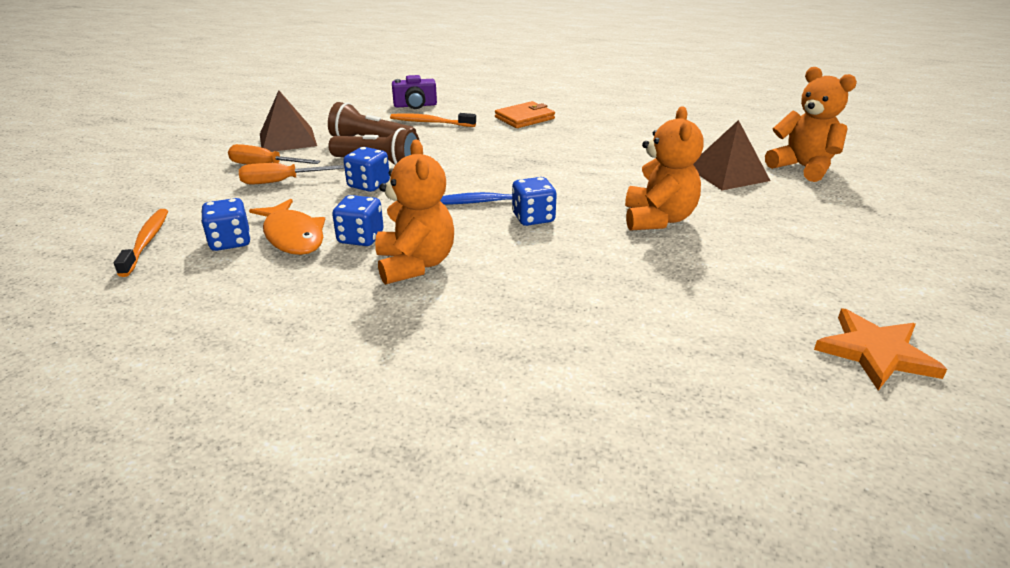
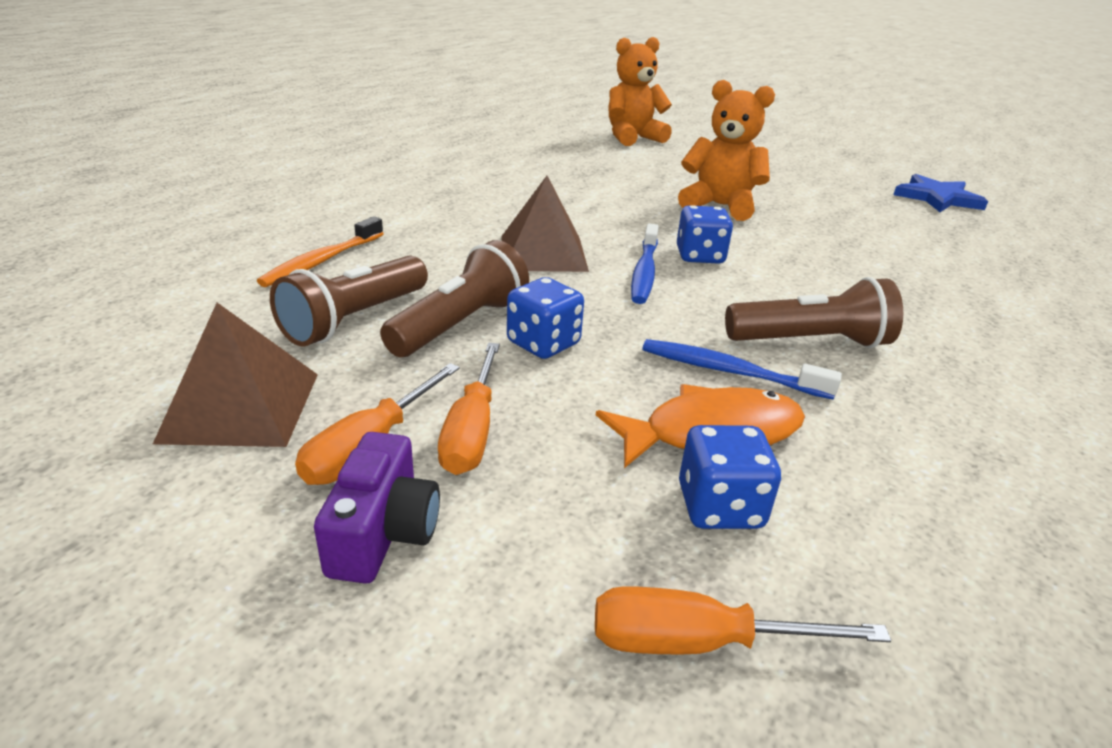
camera: 75 degrees left, 0 degrees up
orange toothbrush [114,209,168,277] -> orange screwdriver [595,586,891,654]
blue dice [332,195,384,246] -> blue toothbrush [642,339,842,399]
orange teddy bear [375,140,454,285] -> brown flashlight [725,277,903,348]
purple camera [392,75,437,109] -> purple camera moved to [314,432,440,584]
orange wallet [495,101,555,128] -> none
brown pyramid [693,120,770,190] -> brown pyramid moved to [501,176,589,272]
orange star [814,309,947,390] -> blue star [894,174,988,212]

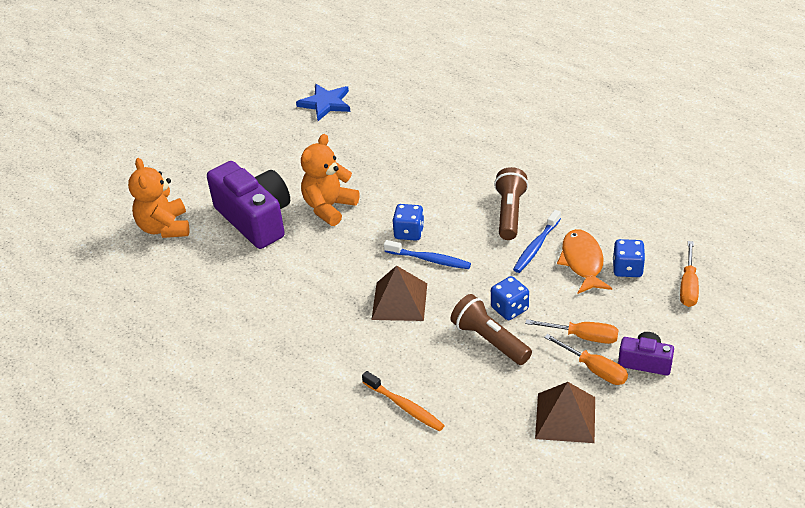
camera: 75 degrees left, 10 degrees up
brown flashlight [270,256,428,347] -> none
none -> purple camera [207,161,290,249]

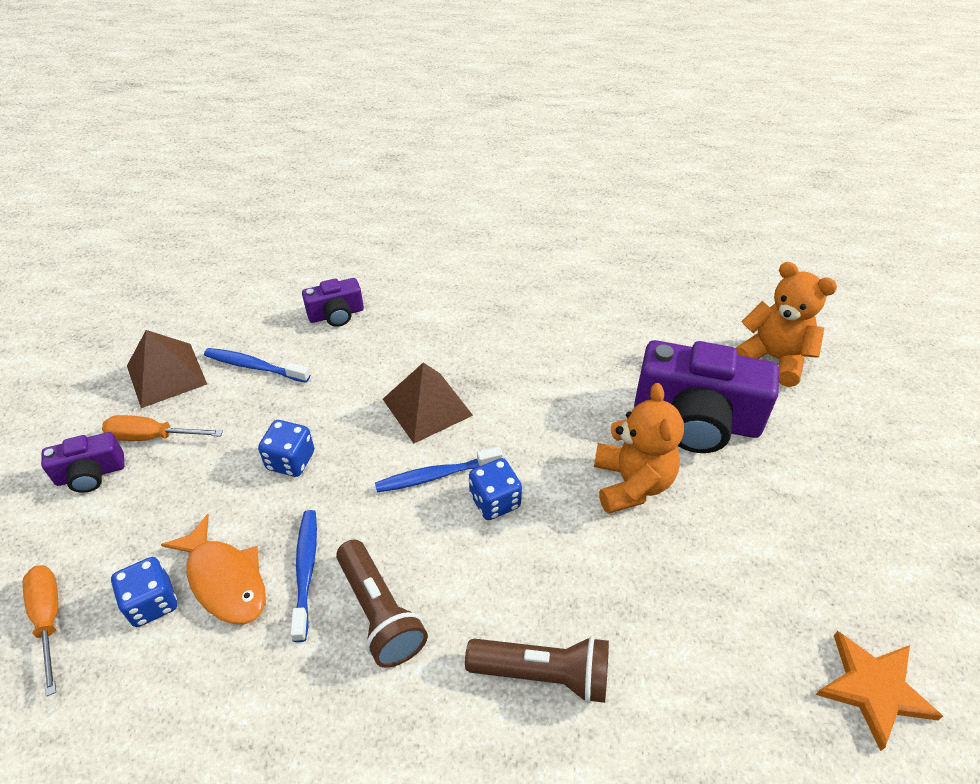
camera: 140 degrees right, 5 degrees up
blue star [296,84,351,121] -> orange star [816,631,943,751]
orange toothbrush [362,371,445,431] -> purple camera [302,278,364,327]
brown flashlight [450,294,532,365] -> brown flashlight moved to [465,636,609,703]
orange screwdriver [525,319,618,344] -> none
none -> blue toothbrush [204,348,310,383]

